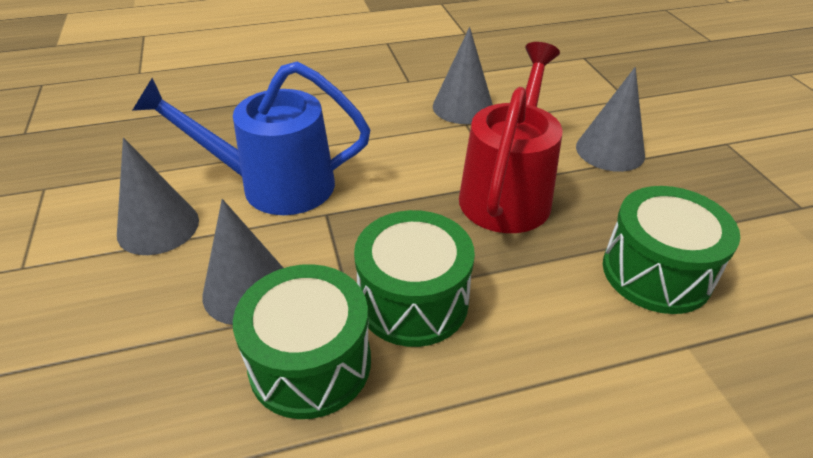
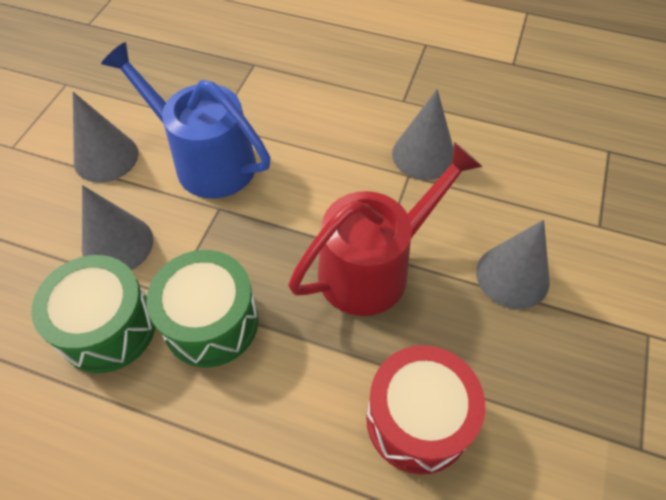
camera: 35 degrees right, 15 degrees up
green drum [603,186,740,314] -> red drum [366,345,485,475]

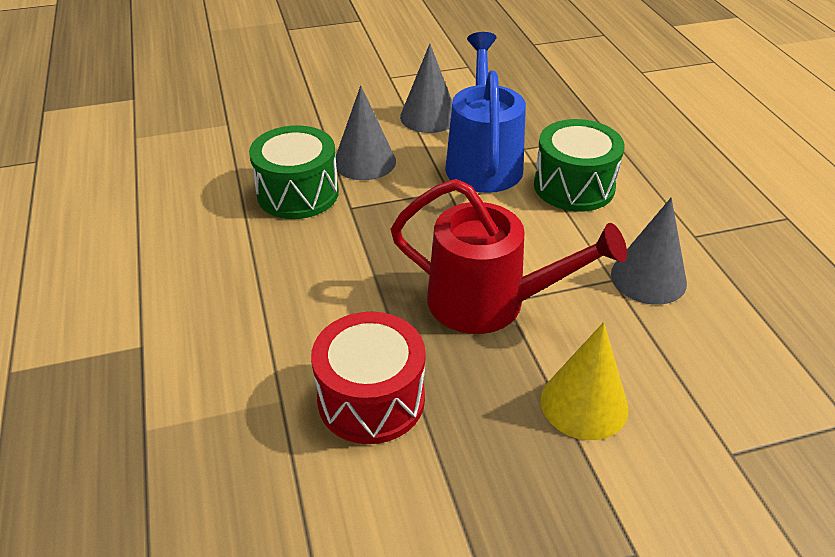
camera: 55 degrees right, 15 degrees down
green drum [147,250,258,368] -> green drum moved to [534,119,625,212]
grey cone [476,220,550,309] -> yellow cone [540,322,629,440]

